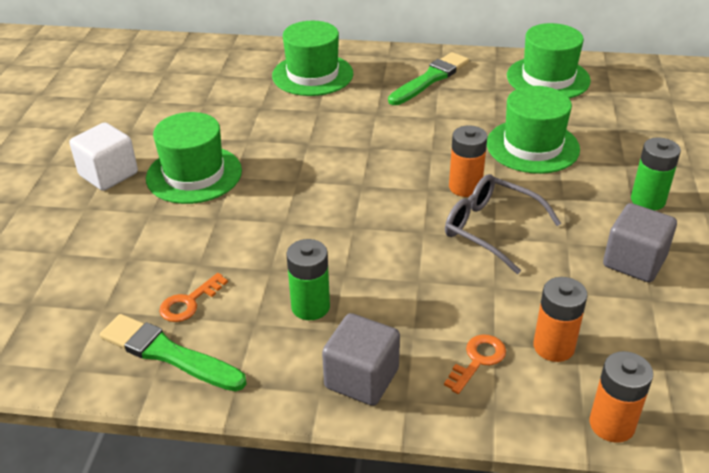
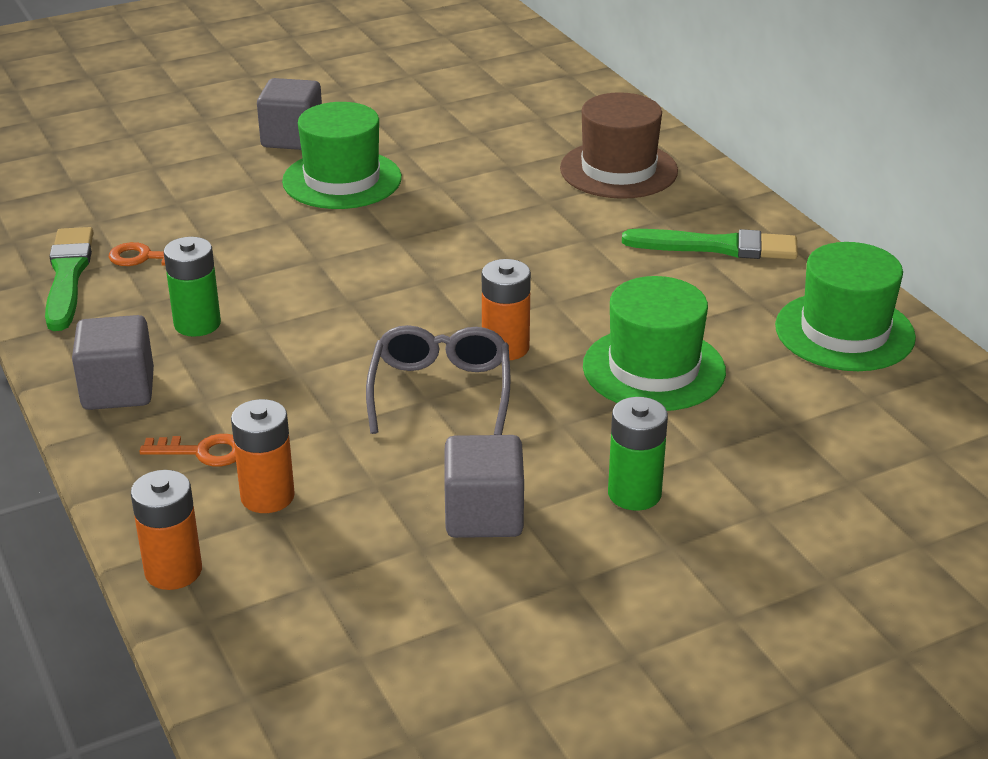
camera: 55 degrees right, 5 degrees down
white cube [69,122,138,191] -> grey cube [257,78,322,150]
green hat [272,21,353,96] -> brown hat [560,92,678,199]

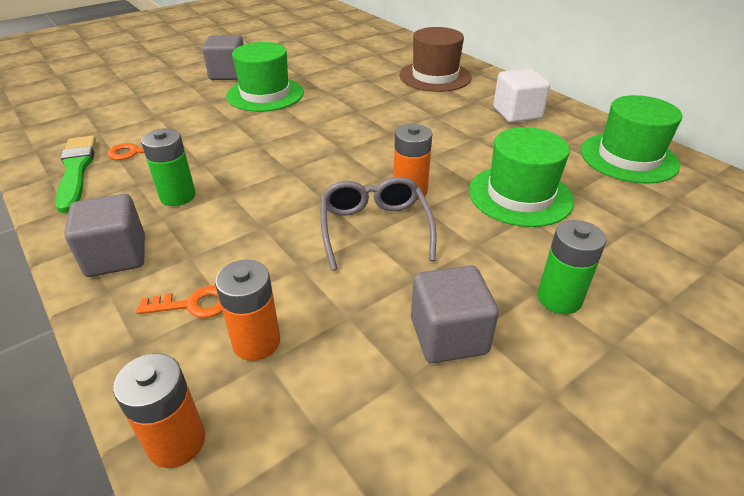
camera: 10 degrees left, 5 degrees up
green brush [622,229,798,259] -> white cube [493,68,550,123]

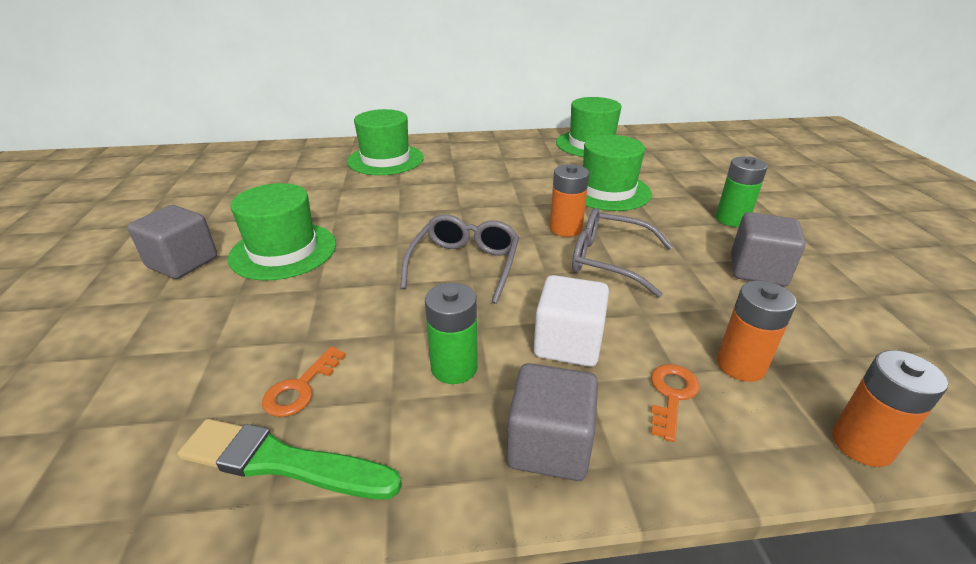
camera: 60 degrees left, 5 degrees down
brown hat [399,27,472,92] -> green hat [347,109,424,175]
white cube [493,68,550,123] -> white cube moved to [534,275,609,367]
none -> grey glasses [400,214,519,304]

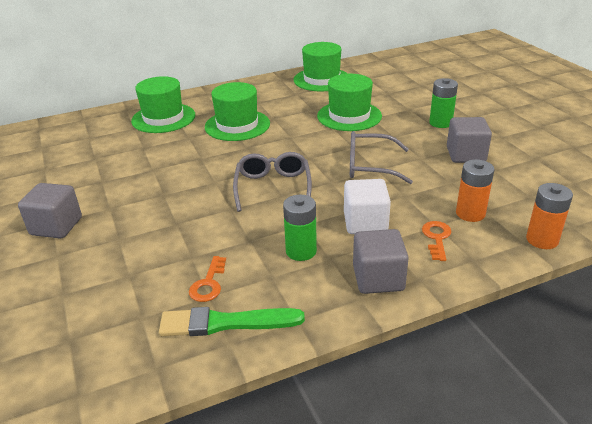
camera: 15 degrees left, 0 degrees up
green hat [228,183,336,281] -> green hat moved to [205,82,270,141]
orange battery [550,164,589,237] -> none

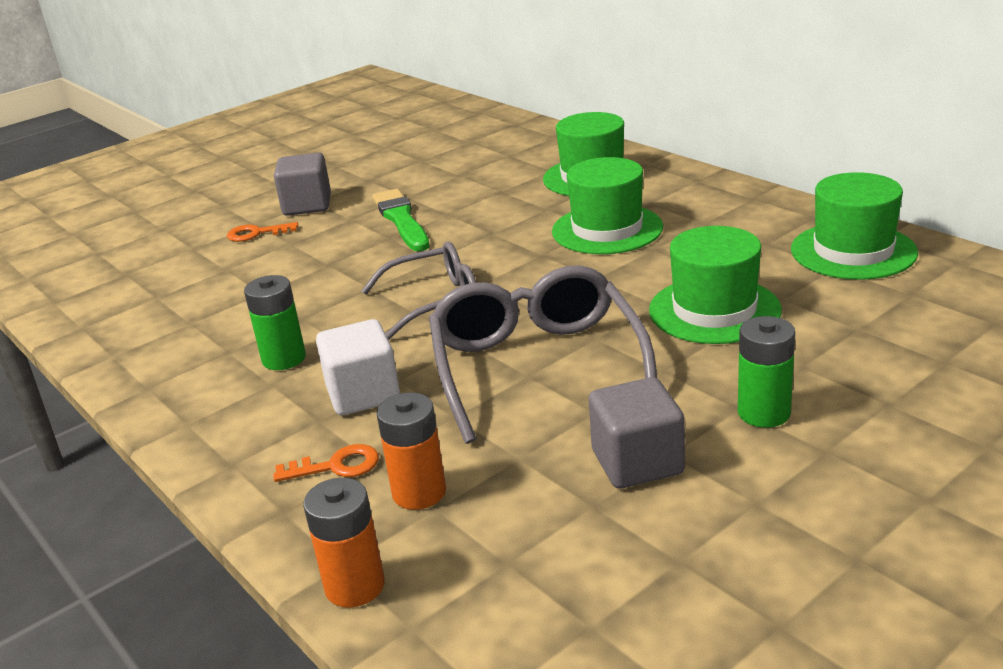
camera: 75 degrees right, 5 degrees down
green brush [159,307,305,336] -> green brush moved to [372,189,430,251]
orange key [189,256,226,302] -> orange key moved to [227,222,298,242]
grey glasses [350,131,413,184] -> grey glasses [429,265,657,444], size x1.53
grey cube [353,229,409,294] -> none

